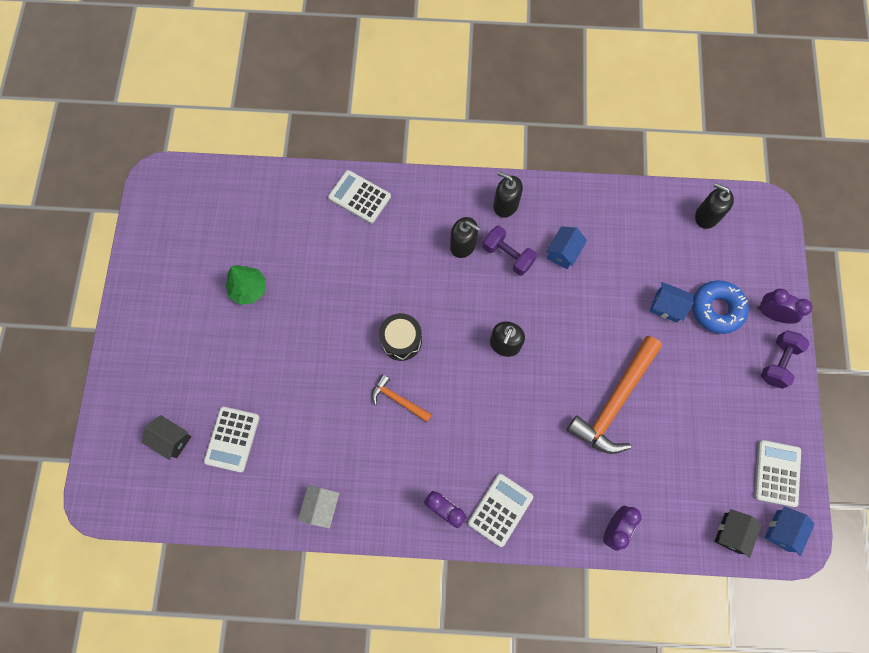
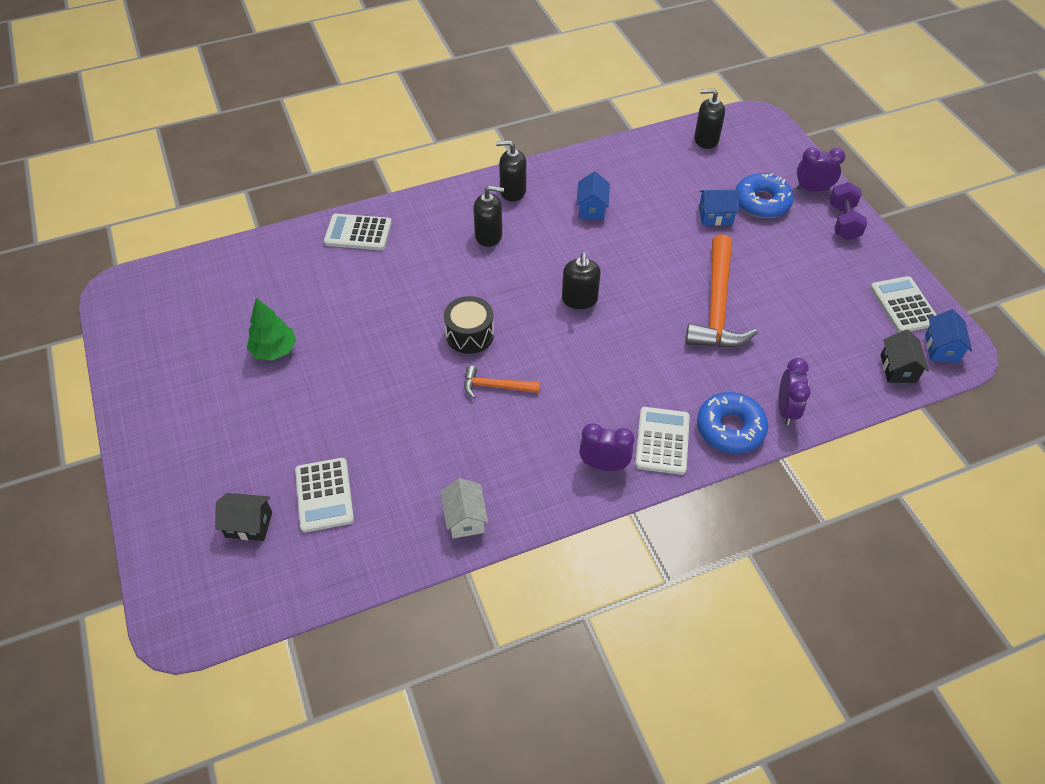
camera: 25 degrees left, 20 degrees down
purple dumbbell [483,226,537,276] -> none
none -> blue donut [697,392,768,453]

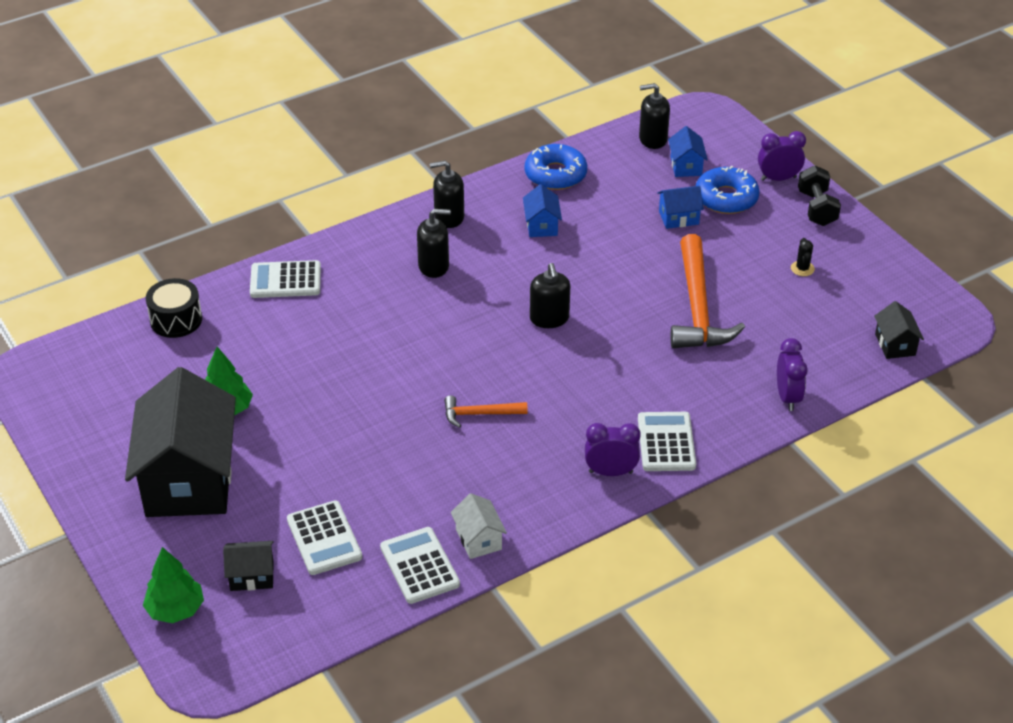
camera: 10 degrees left, 10 degrees down
black drum [444,296,494,354] -> black drum moved to [146,278,202,338]
blue donut [697,392,768,453] -> blue donut moved to [525,144,587,190]
purple dumbbell [830,182,867,240] -> black dumbbell [798,166,841,226]
white calculator [870,276,936,332] -> white calculator moved to [380,527,460,604]
blue house [925,309,972,363] -> blue house moved to [668,126,708,177]
none -> black house [125,367,236,517]
none -> green tree [143,547,204,623]
none -> black cactus [791,238,815,276]

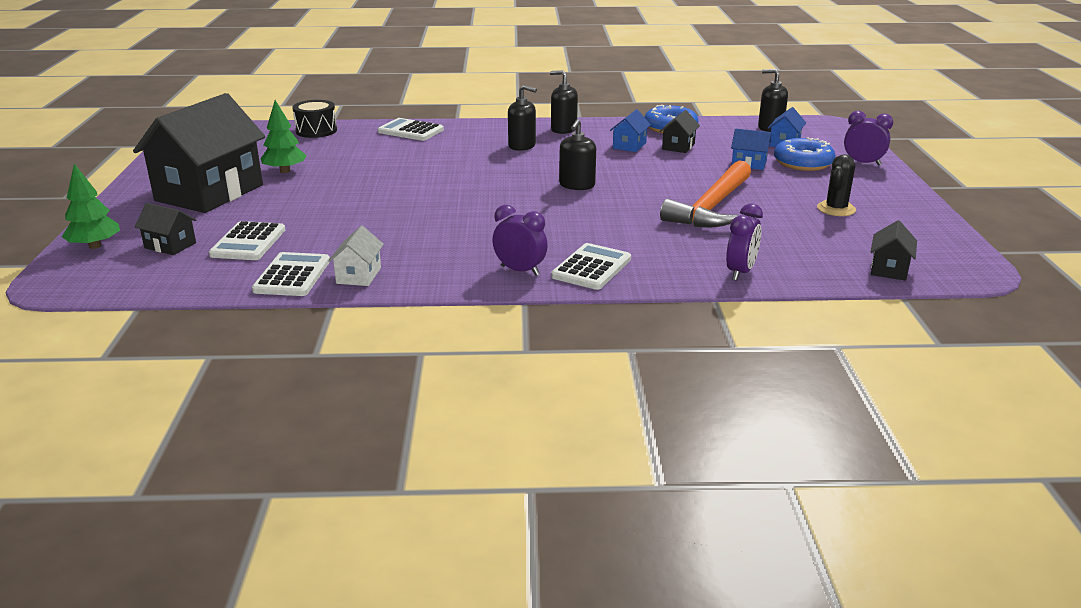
camera: 30 degrees right, 15 degrees down
orange hammer [444,395,528,428] -> none
black cactus [791,238,815,276] -> black cactus [817,155,856,216], size x1.59
black dumbbell [798,166,841,226] -> none
none -> black house [660,110,700,153]

